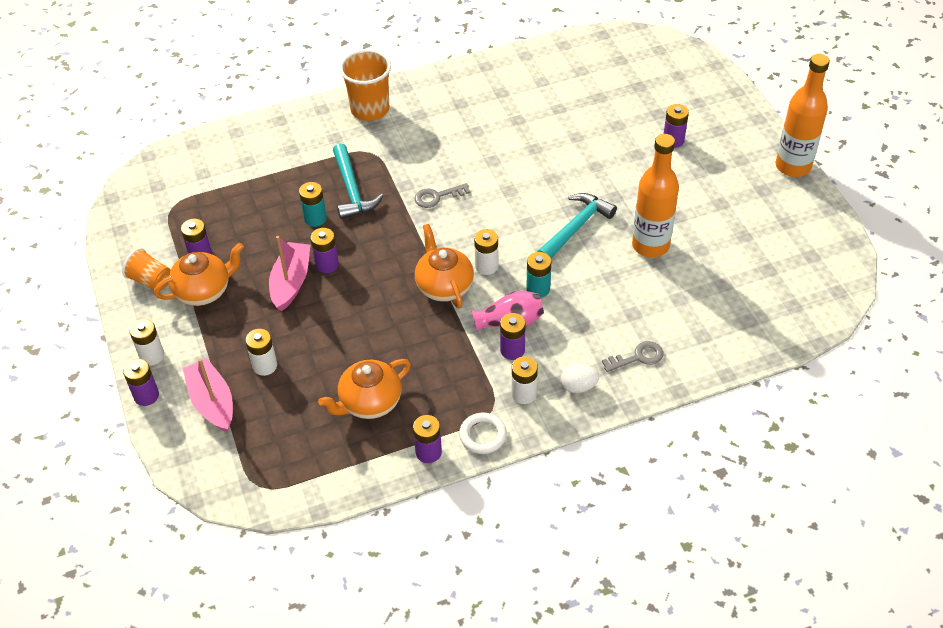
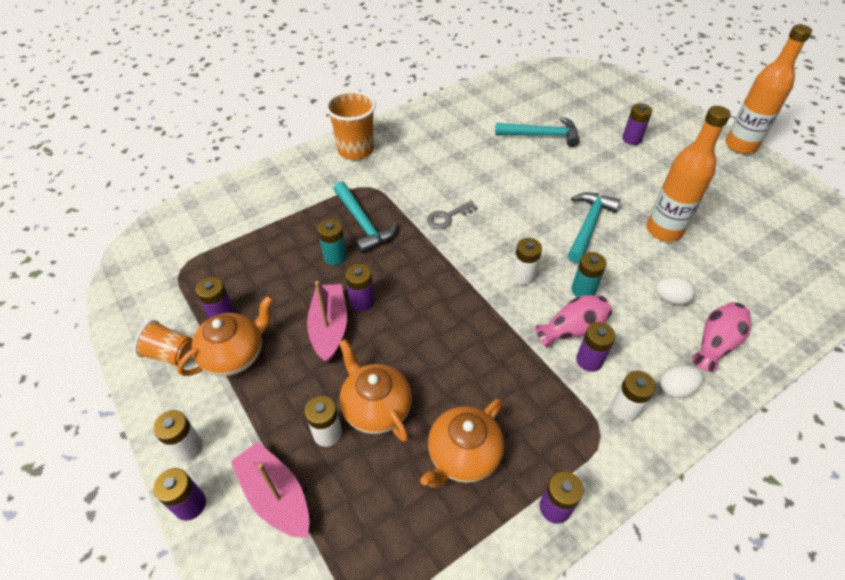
camera: 15 degrees left, 0 degrees up
orange teapot [415,224,474,308] -> orange teapot moved to [339,339,412,442]
white ring [459,413,507,454] -> none
grey key [602,341,663,372] -> pink vase [692,302,751,372]
none -> turquoise hammer [495,117,580,147]
none -> white egg [655,276,695,305]

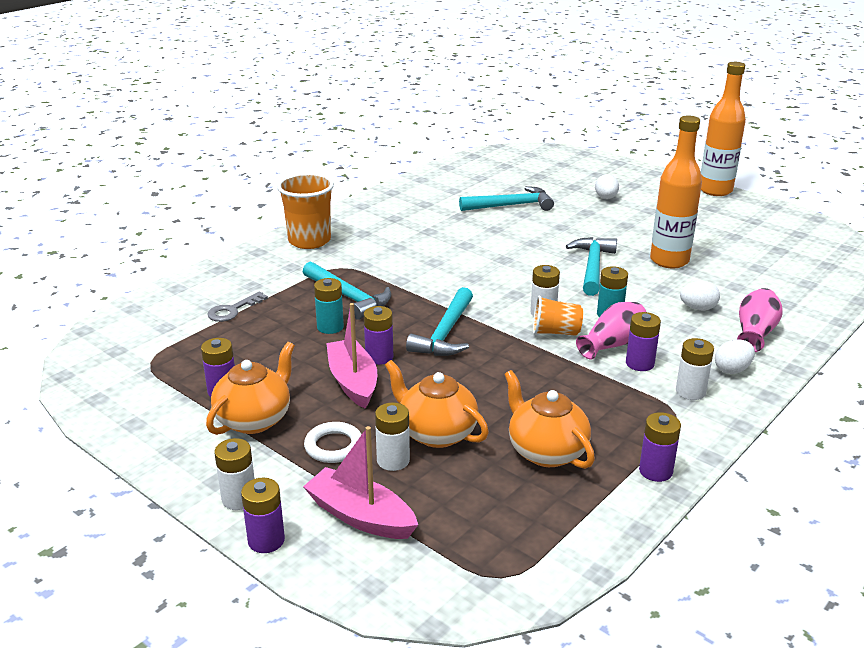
camera: 15 degrees left, 20 degrees down
orange cup [134,320,192,366] -> orange cup moved to [533,295,583,336]
orange teapot [420,398,504,488] -> orange teapot turned 120 degrees clockwise [504,370,595,469]
grey key [427,201,478,229] -> grey key moved to [207,291,268,322]
purple battery [622,104,652,145] -> white egg [595,174,619,199]
none -> white ring [304,422,362,463]
none -> turquoise hammer [406,287,473,356]

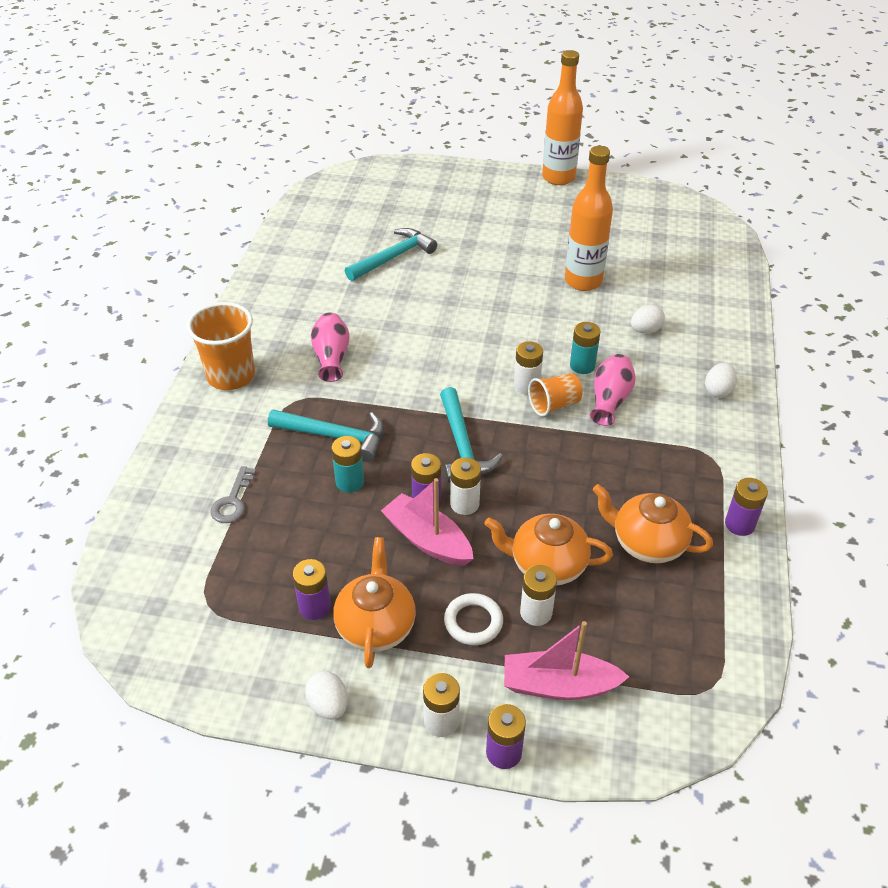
camera: 30 degrees left, 15 degrees up
turquoise hammer [566,237,617,296] -> none
white egg [595,174,619,199] -> white egg moved to [305,671,348,720]
purple battery [626,312,661,371] -> none
white battery [676,338,714,400] -> white battery moved to [450,458,481,515]
pink vase [737,288,783,352] -> pink vase moved to [311,313,350,382]

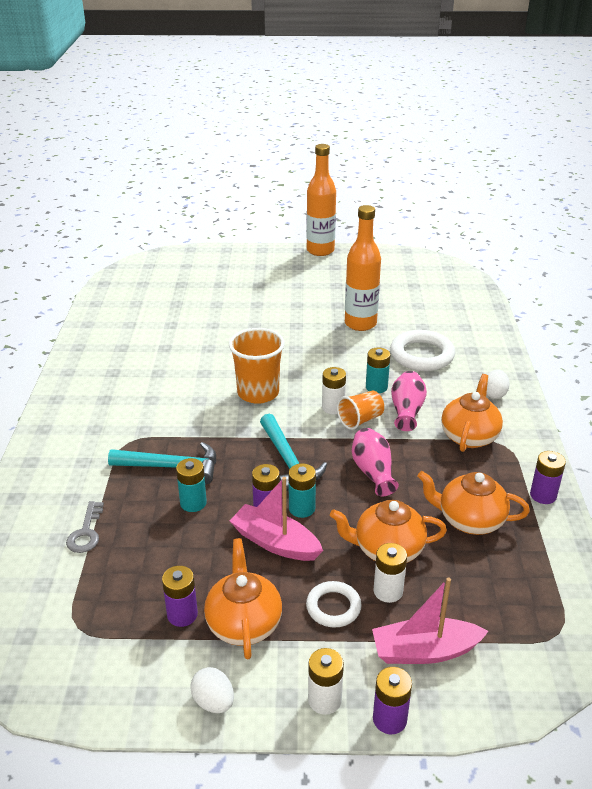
camera: 10 degrees left, 10 degrees down
orange cup [187,302,255,390] -> orange cup moved to [229,328,285,404]
pink vase [311,313,350,382] -> pink vase moved to [352,428,399,496]
turquoise hammer [345,228,437,281] -> none
white battery [450,458,481,515] -> turquoise battery [288,463,316,518]
white egg [631,305,665,334] -> white ring [390,330,455,371]
none -> orange teapot [441,374,503,452]

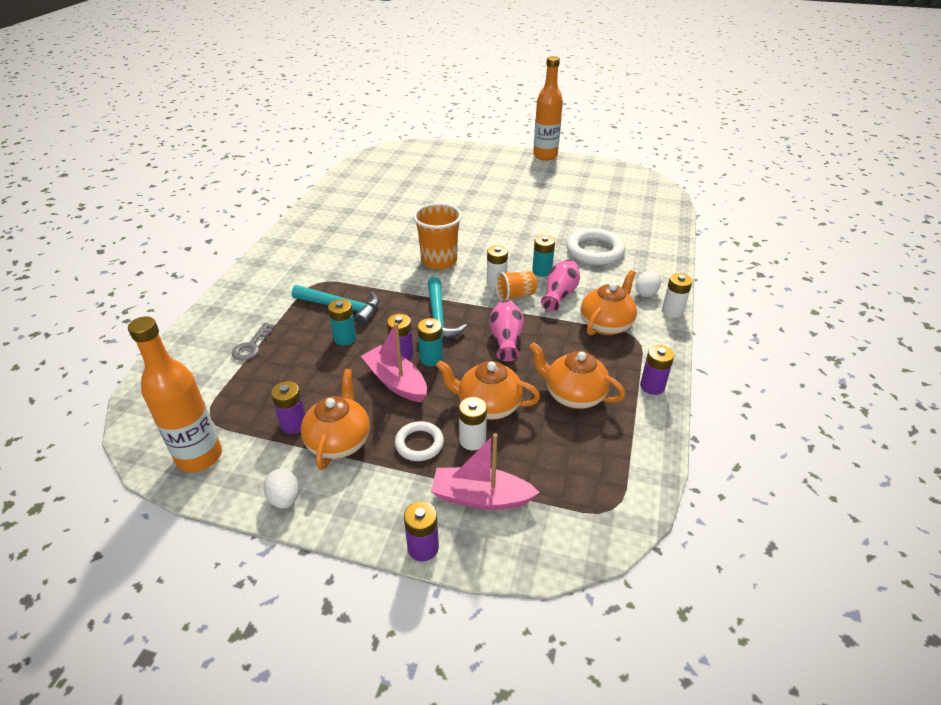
camera: 15 degrees right, 5 degrees up
white battery [308,648,344,715] -> white battery moved to [662,273,693,318]
orange bottle [345,205,381,331] -> orange bottle moved to [128,317,222,472]

